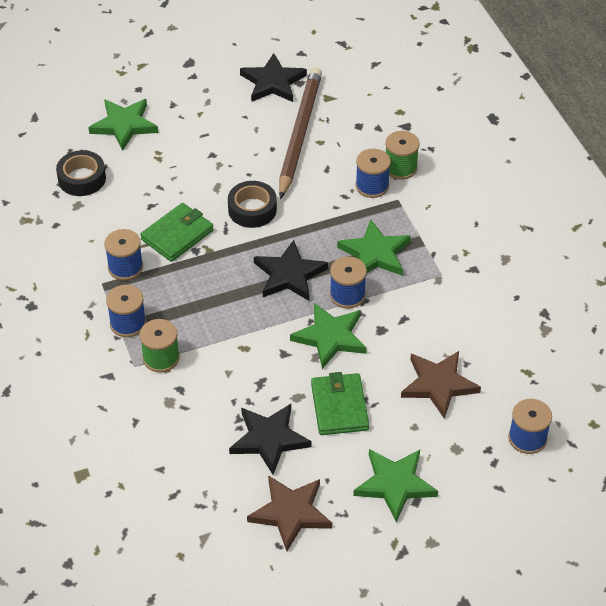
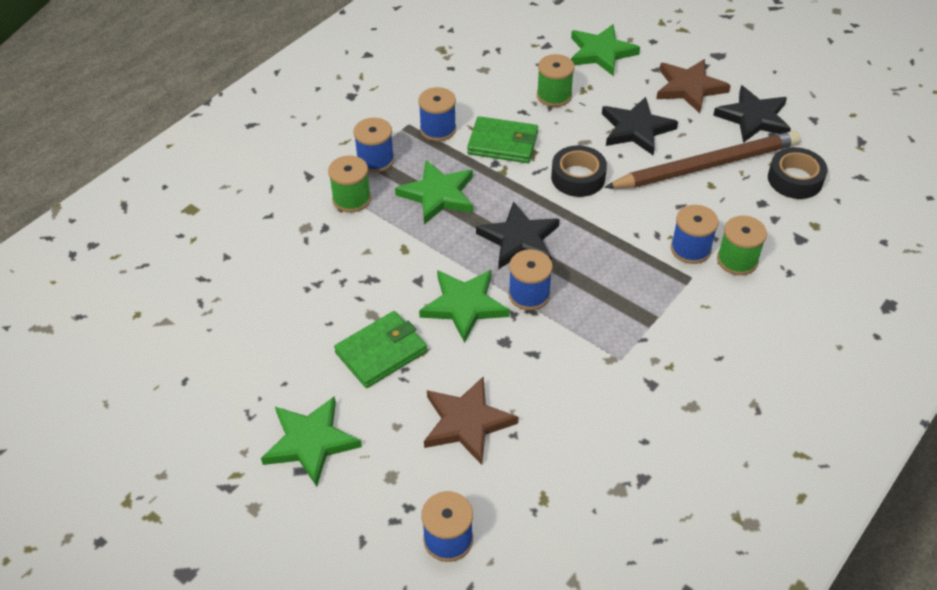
camera: 60 degrees right, 0 degrees up
black tape [56,150,106,196] -> black tape moved to [768,147,828,199]
black star [229,404,312,475] -> black star moved to [602,97,678,155]
brown star [247,475,332,551] -> brown star moved to [656,59,731,113]
green star [337,220,411,276] -> green star moved to [395,160,473,225]
none -> green spool [537,54,575,107]

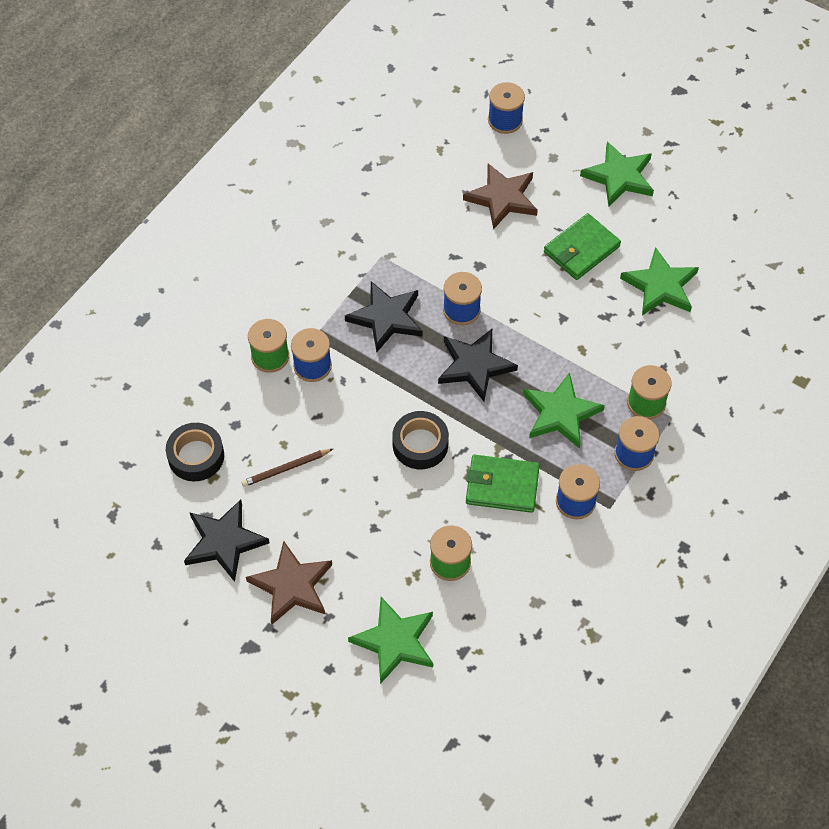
camera: 175 degrees right, 10 degrees up
green star [419,270,510,343] -> green star moved to [620,247,699,315]
black star [602,97,678,155] -> black star moved to [345,281,422,352]
brown pencil [604,131,801,189] -> brown pencil [241,449,333,487], size x0.43

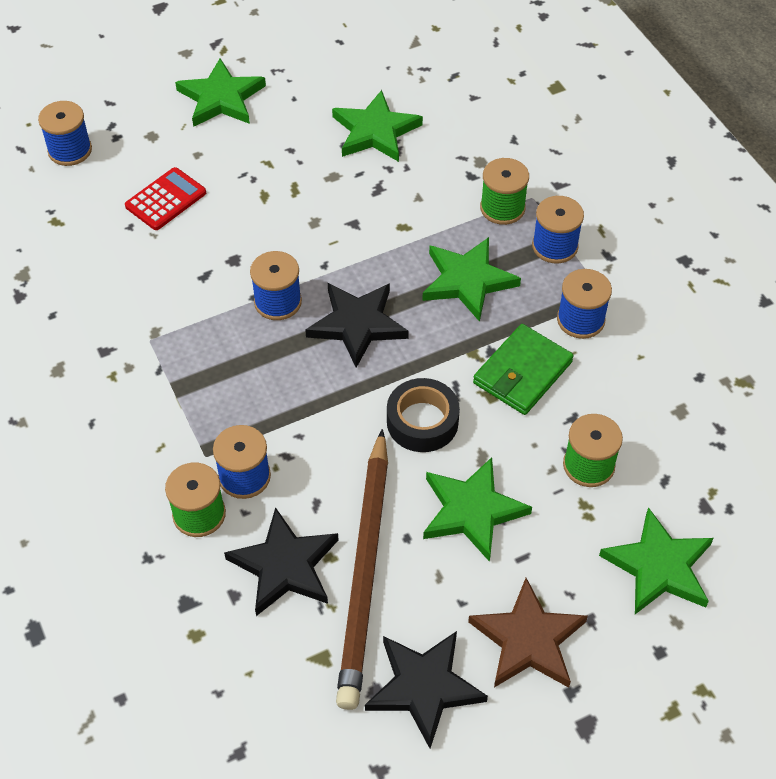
camera: 60 degrees left, 5 degrees down
black tape [166,423,224,481] -> none
brown pencil [241,449,333,487] -> brown pencil [336,429,388,710], size x2.30
black star [345,281,422,352] -> black star moved to [224,507,338,616]
brown star [463,163,538,230] -> red calculator [125,167,206,230]
green wallet [544,213,621,280] -> none
none -> green star [423,457,532,562]

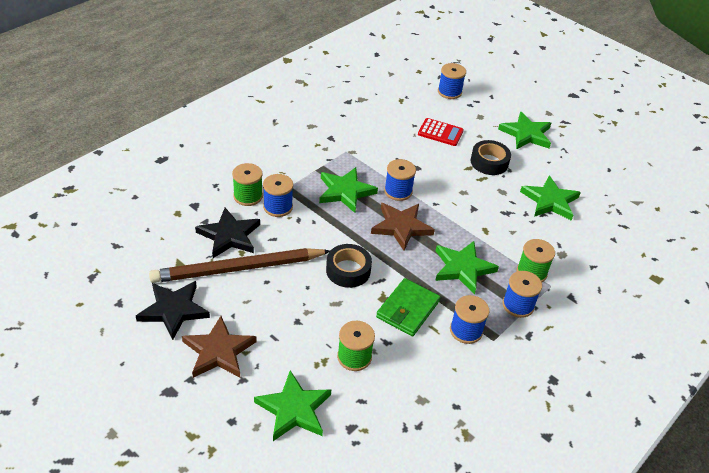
camera: 65 degrees right, 10 degrees down
black star [305,283,409,368] -> brown star [371,203,435,250]
green star [423,457,532,562] -> green star moved to [319,167,378,213]
green wallet [473,324,574,415] -> green wallet turned 75 degrees counterclockwise [376,278,440,336]
none -> black tape [471,140,511,175]

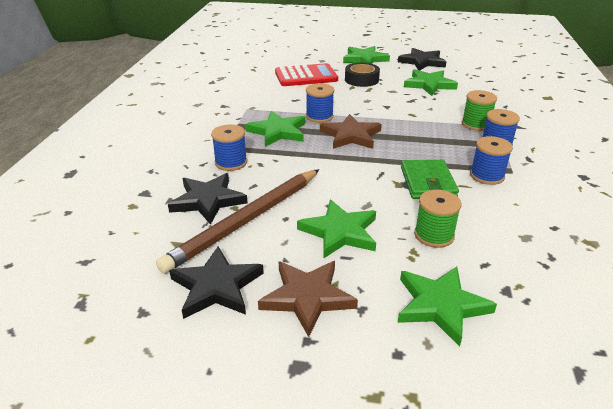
camera: 30 degrees left, 10 degrees down
green spool [232,163,263,206] -> none
black tape [326,244,372,288] -> none
red calculator [418,118,464,146] -> red calculator [275,63,338,86], size x1.55
green star [435,241,499,294] -> green star moved to [297,200,376,259]
blue spool [438,63,466,99] -> none
none -> black star [398,48,447,71]

